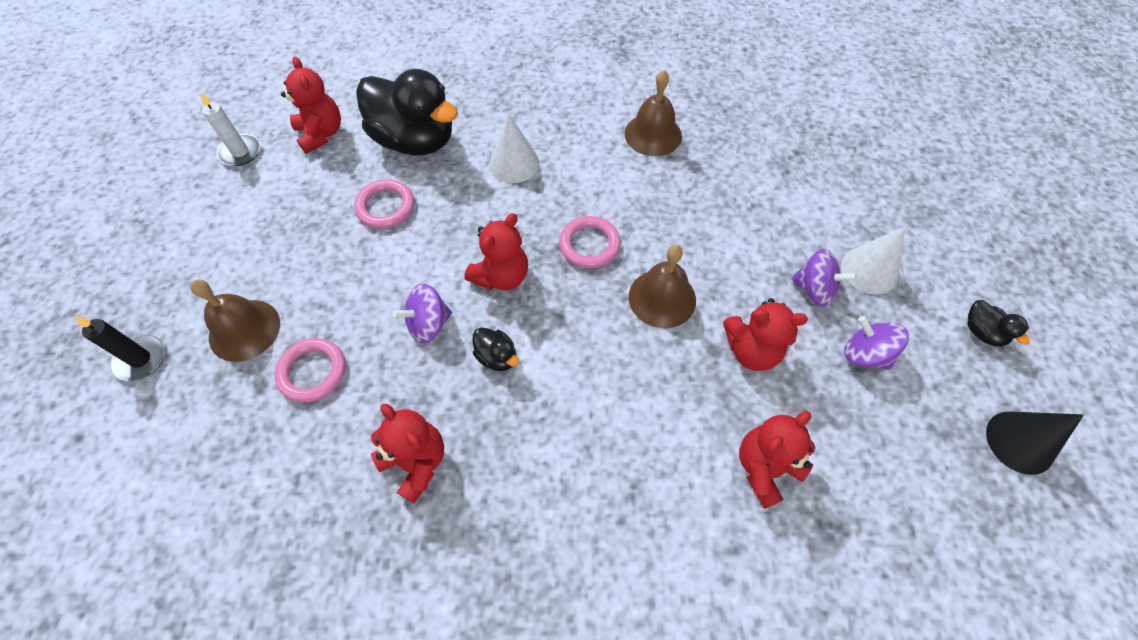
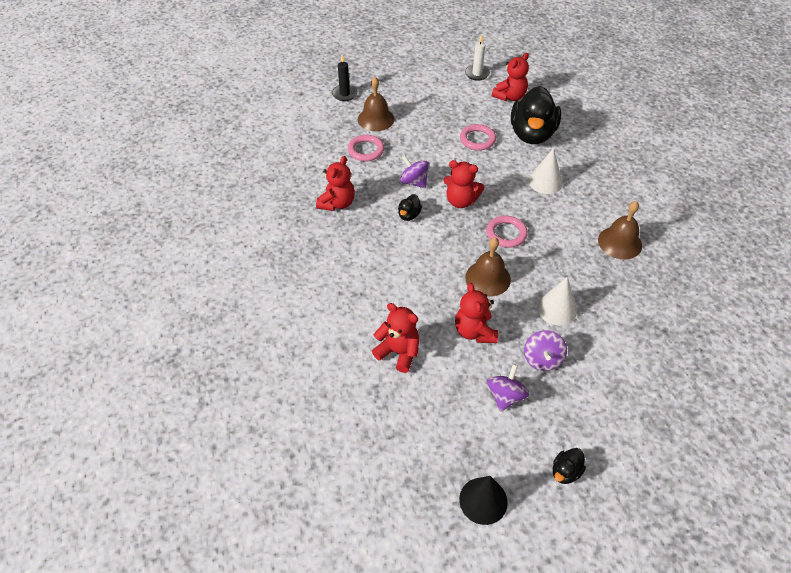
camera: 70 degrees right, 10 degrees down
white cone [841,227,905,295] -> white cone moved to [537,277,577,325]

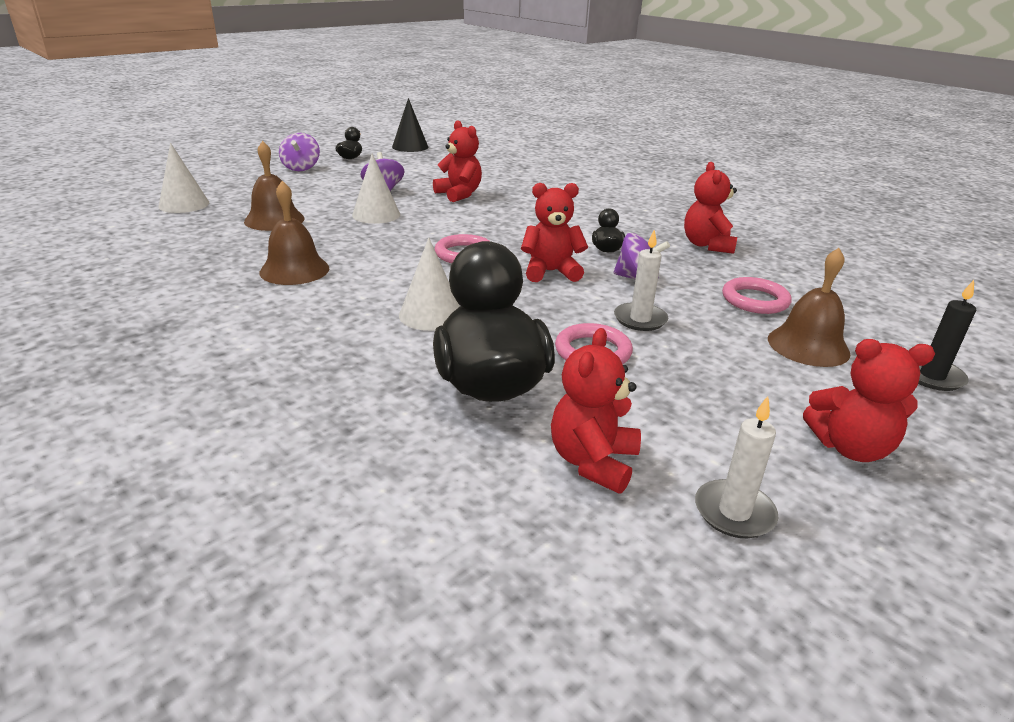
camera: 155 degrees right, 20 degrees down
red teddy bear [372,303,419,373] -> red teddy bear moved to [803,339,935,462]
brown bell [465,238,511,296] -> brown bell moved to [244,141,304,231]
purple spinning top [487,364,530,412] -> purple spinning top moved to [279,133,320,171]
none -> white cone [159,143,209,213]
none -> white candle [614,229,668,331]

